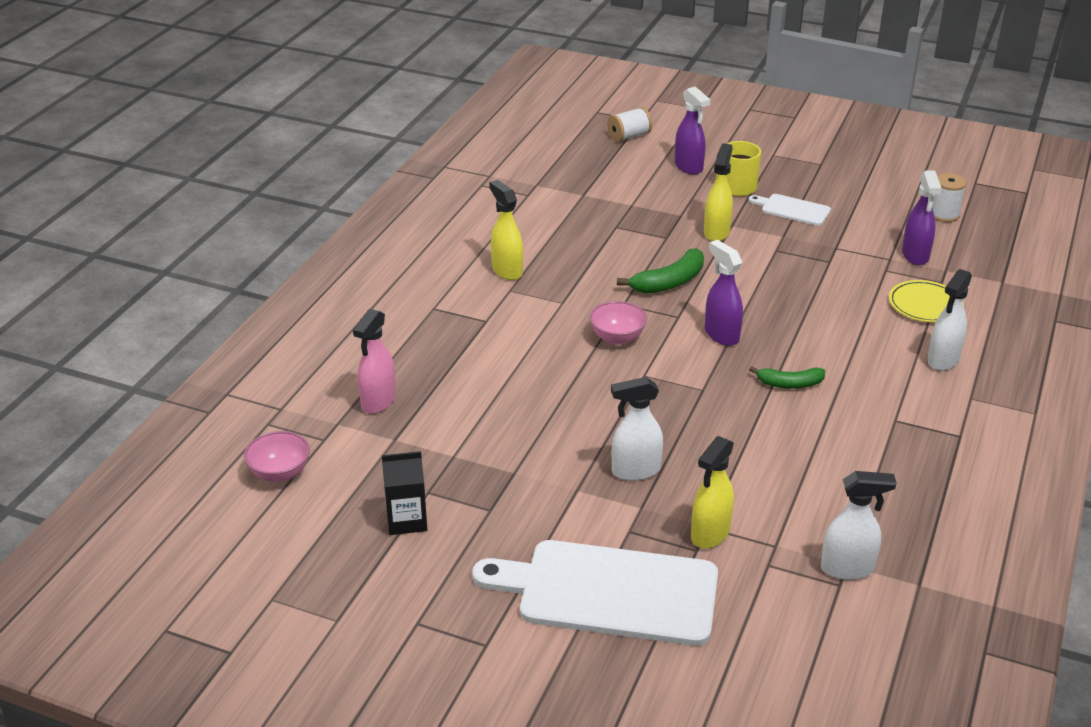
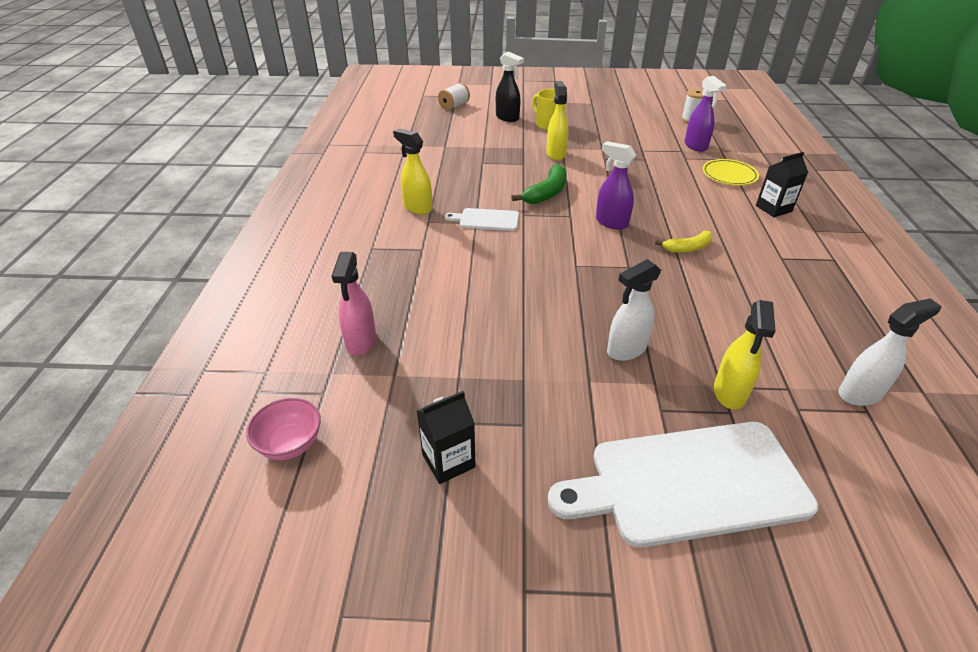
camera: 20 degrees left, 5 degrees up
pink bowl [589,301,647,345] -> none
purple spray bottle [675,86,710,175] -> black spray bottle [496,52,524,122]
white cutting board [748,194,831,226] -> white cutting board moved to [445,208,519,231]
green banana [749,366,825,389] -> yellow banana [655,231,713,253]
white spray bottle [927,269,972,371] -> black carton [756,152,808,217]

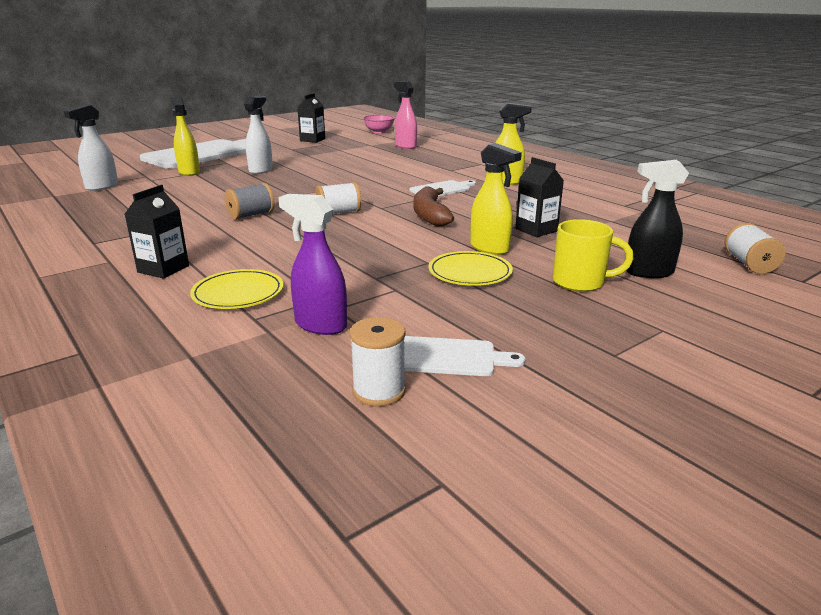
camera: 140 degrees right, 15 degrees down
green banana [511,164,567,204] -> brown banana [414,186,454,227]
purple spray bottle [596,141,636,230] -> white spool [315,182,361,214]
yellow banana [655,231,713,253] -> grey spool [225,183,275,220]
none -> white cutting board [404,336,526,376]
none -> yellow plate [428,251,513,286]
none -> black carton [515,157,564,237]

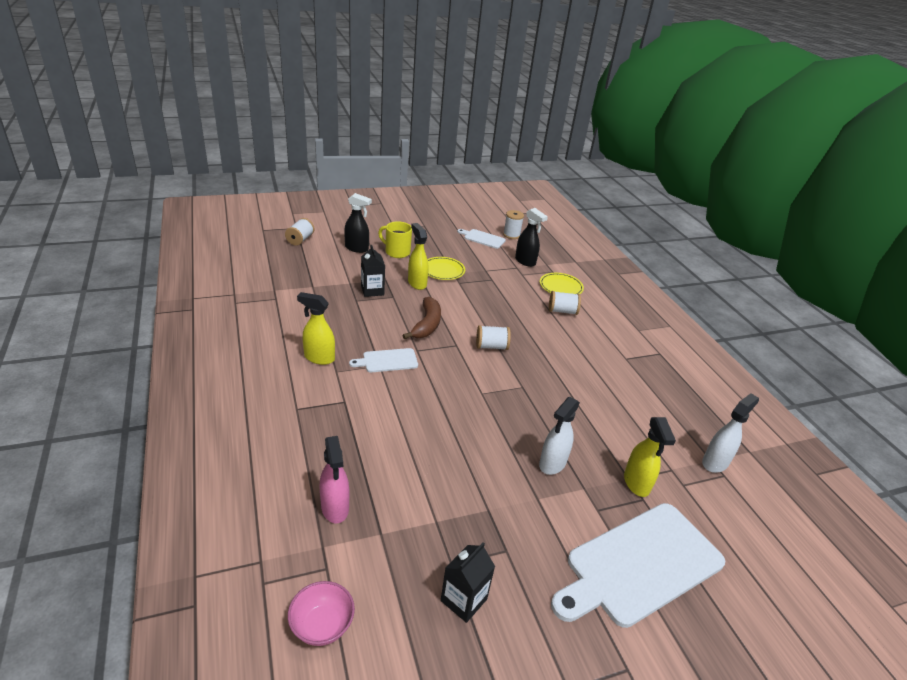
camera: 165 degrees left, 10 degrees up
black carton [125,185,189,279] -> none
grey spool [225,183,275,220] -> none
purple spray bottle [278,194,347,335] -> black spray bottle [515,208,548,267]
none -> white spool [549,291,581,315]

